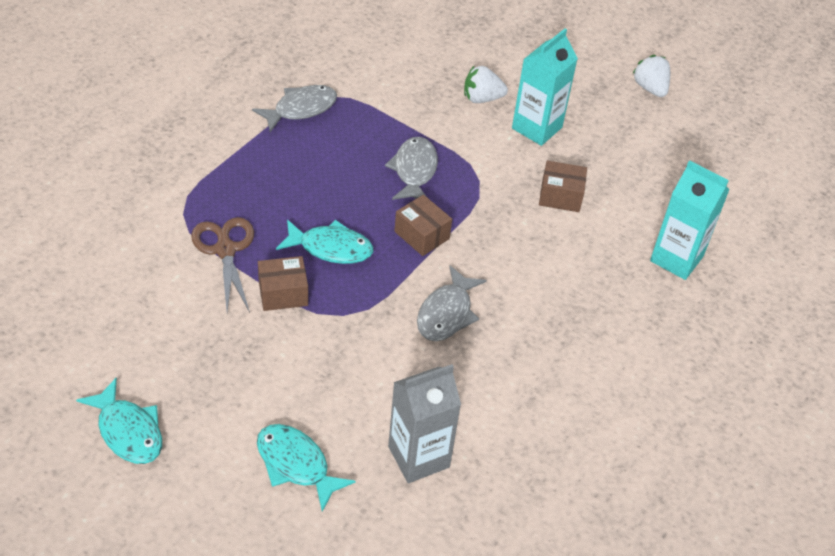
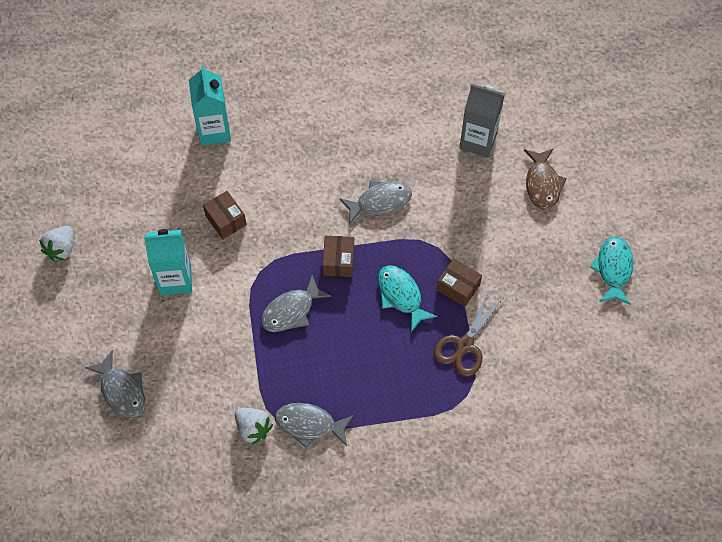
camera: 130 degrees left, 15 degrees up
turquoise fish [257,424,356,512] -> brown fish [524,148,567,210]
white strawberry [464,66,508,103] -> white strawberry moved to [235,408,273,445]
none -> grey fish [85,350,145,418]

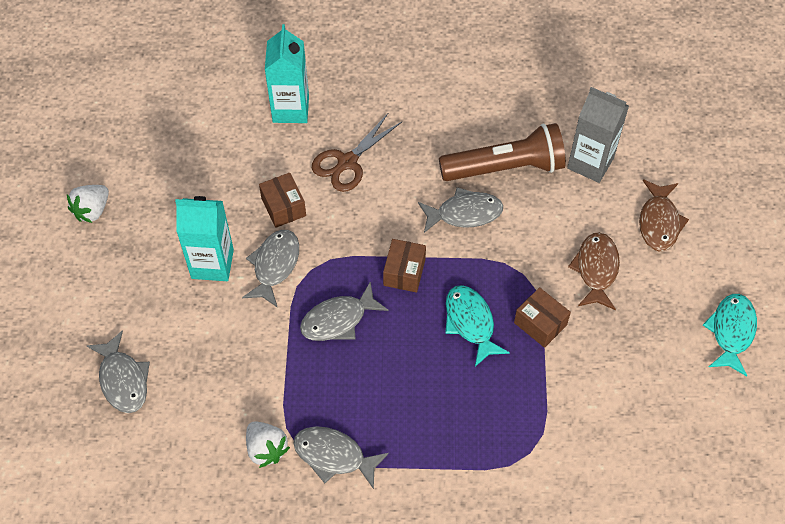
camera: 10 degrees right, 5 degrees down
brown scissors [434,291,505,376] -> brown scissors moved to [312,113,402,192]
none -> grey fish [242,230,299,308]
none -> brown flashlight [439,123,566,181]
none -> brown fish [568,232,620,310]

